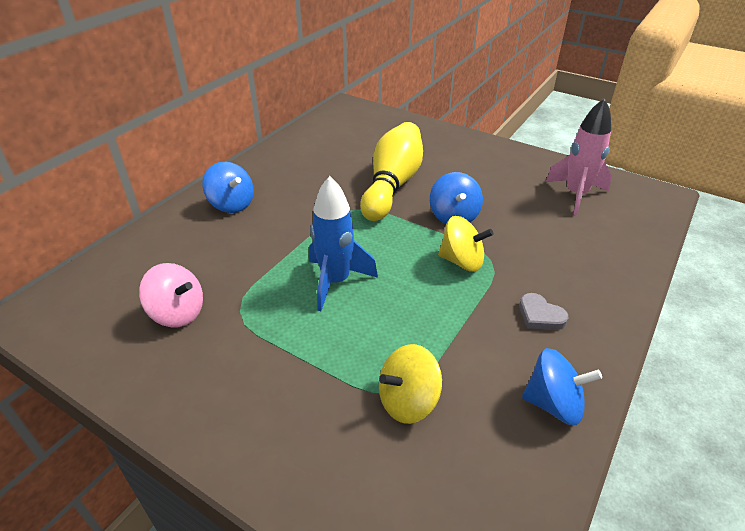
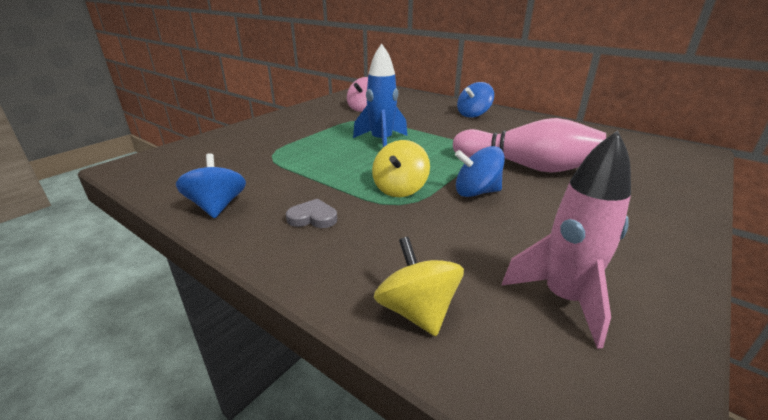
camera: 95 degrees right, 10 degrees down
yellow bowling pin [360,122,423,221] -> pink bowling pin [453,118,606,173]
yellow spinning top [379,344,442,424] -> yellow spinning top moved to [374,237,464,336]
grey heart [519,293,568,330] -> grey heart turned 45 degrees clockwise [286,199,337,228]
blue spinning top [522,348,602,425] -> blue spinning top turned 150 degrees clockwise [176,153,246,219]

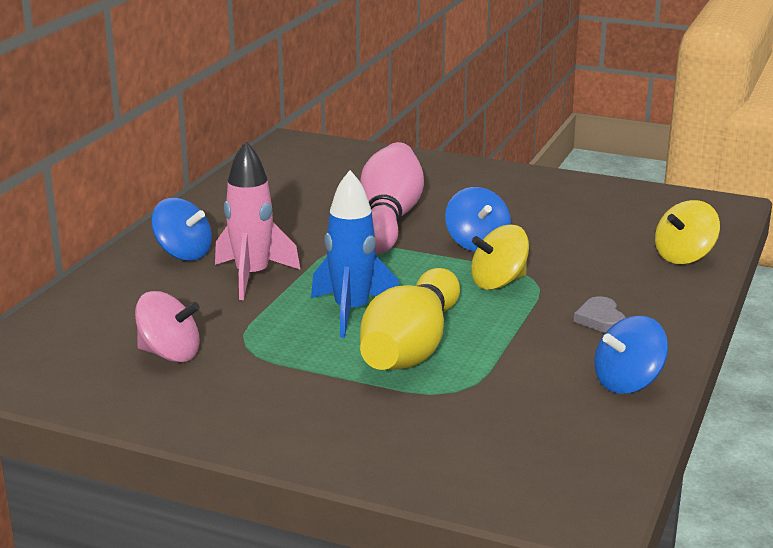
camera: 105 degrees left, 5 degrees down
yellow spinning top [372,140,430,197] -> yellow spinning top turned 150 degrees clockwise [471,225,529,290]
pink rocket [501,130,631,349] -> pink rocket moved to [215,141,301,300]
none -> yellow bowling pin [360,268,460,370]

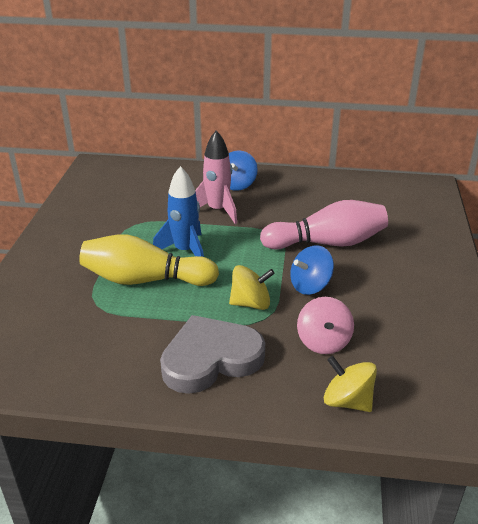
camera: 75 degrees right, 10 degrees up
pink spinning top [135,291,200,362] -> pink spinning top moved to [297,297,354,354]
yellow spinning top [471,225,529,290] -> yellow spinning top turned 120 degrees clockwise [229,265,275,310]
grey heart [574,296,626,333] -> grey heart [160,315,265,394], size x2.38
blue spinning top [594,316,668,394] -> none

